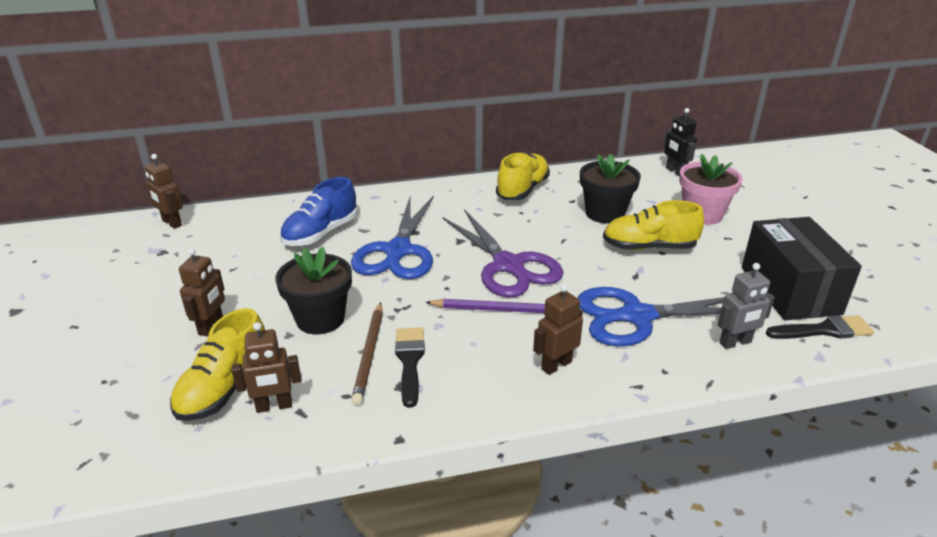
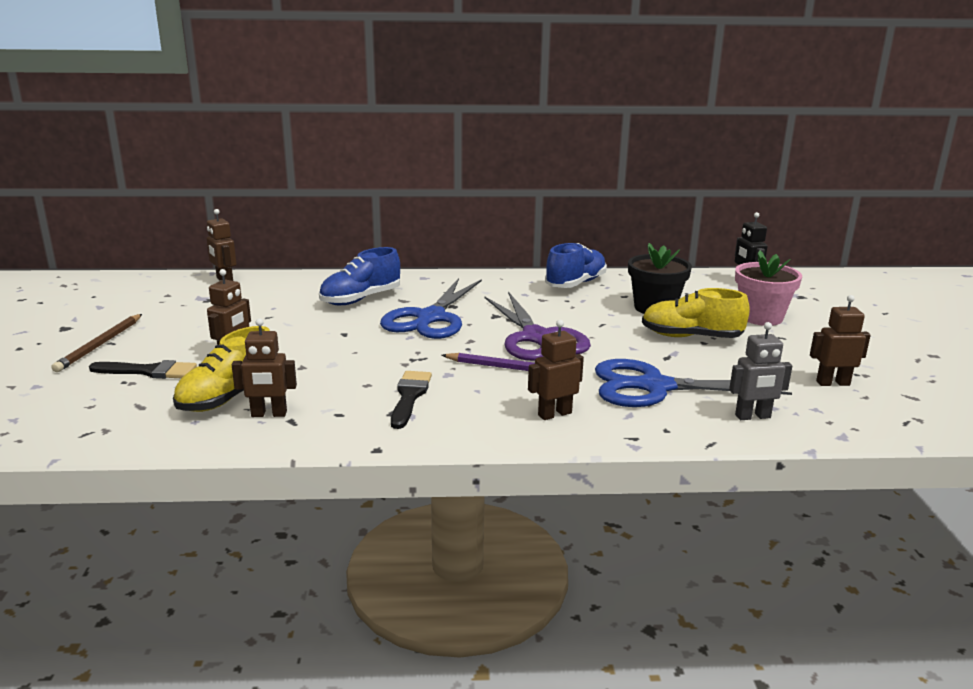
camera: 10 degrees right, 10 degrees down
black flower pot [275,247,352,334] -> none
brown pencil [351,302,383,406] -> brown pencil moved to [51,314,142,372]
yellow shoe [496,152,550,200] -> blue shoe [545,243,607,288]
black box [742,217,862,320] -> brown robot [810,295,871,386]
black brush [766,315,874,339] -> black brush moved to [89,360,197,379]

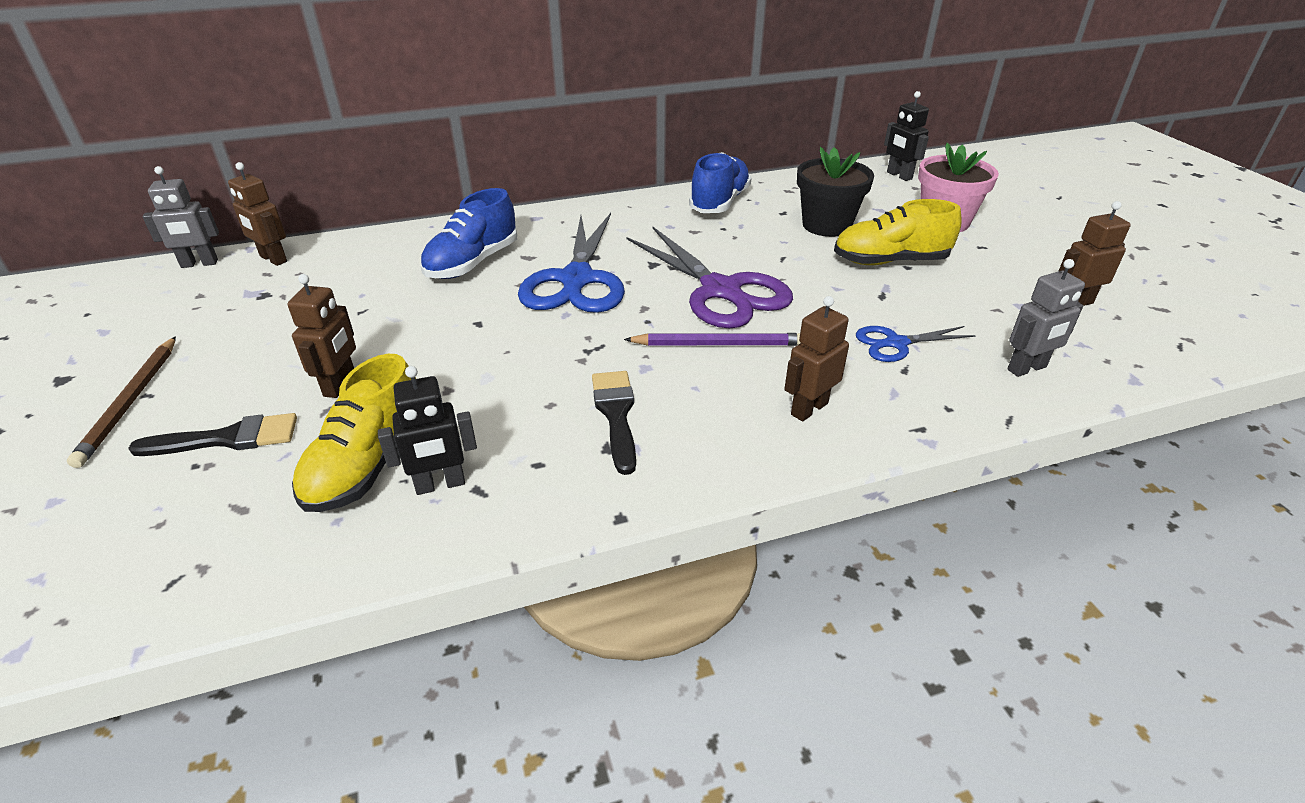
camera: 15 degrees left, 15 degrees up
brown robot [232,318,297,417] -> black robot [378,366,477,495]
blue scissors [595,359,792,407] -> blue scissors [856,326,976,362], size x0.51
none -> grey robot [142,166,219,268]

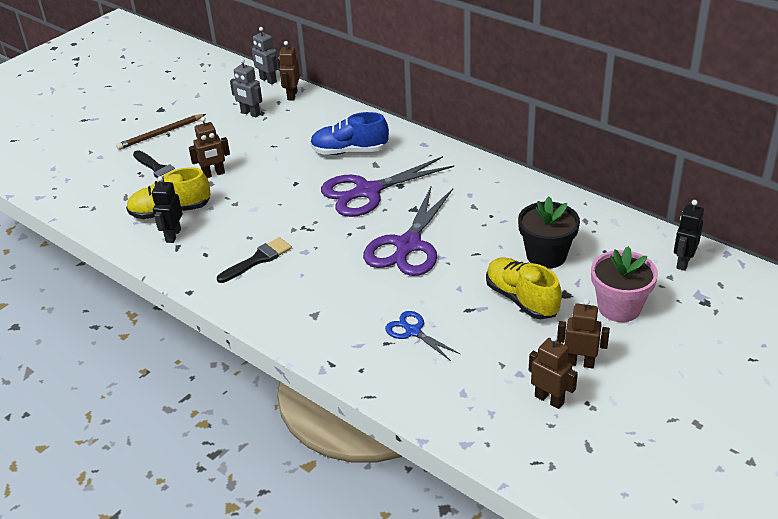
camera: 60 degrees right, 0 degrees up
black robot [378,366,477,495] -> black robot turned 60 degrees clockwise [152,176,182,243]
blue scissors [518,213,625,313] -> purple scissors [321,156,454,217]
purple pencil [624,333,800,346] -> none
blue shoe [689,152,751,213] -> none
brown robot [784,296,849,422] -> brown robot moved to [557,299,610,369]
grey robot [1007,259,1085,377] -> grey robot moved to [230,58,262,117]

